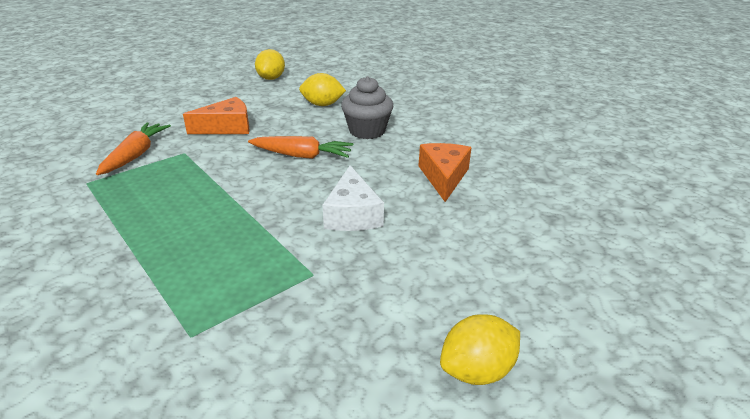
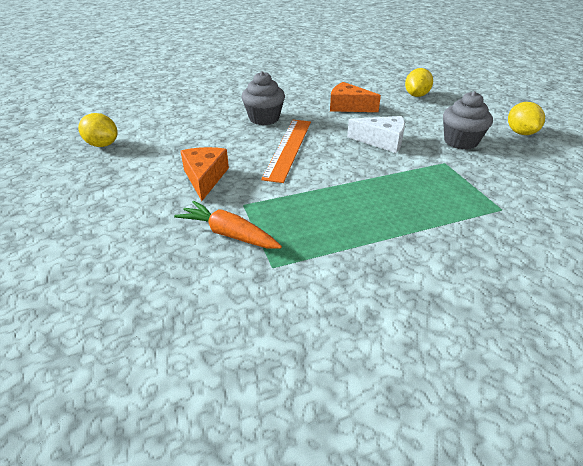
camera: 70 degrees left, 5 degrees up
orange carrot [248,136,353,159] -> orange ruler [261,120,311,183]
yellow lemon [299,73,346,106] -> yellow lemon moved to [405,68,433,97]
none -> grey cupcake [443,91,493,150]

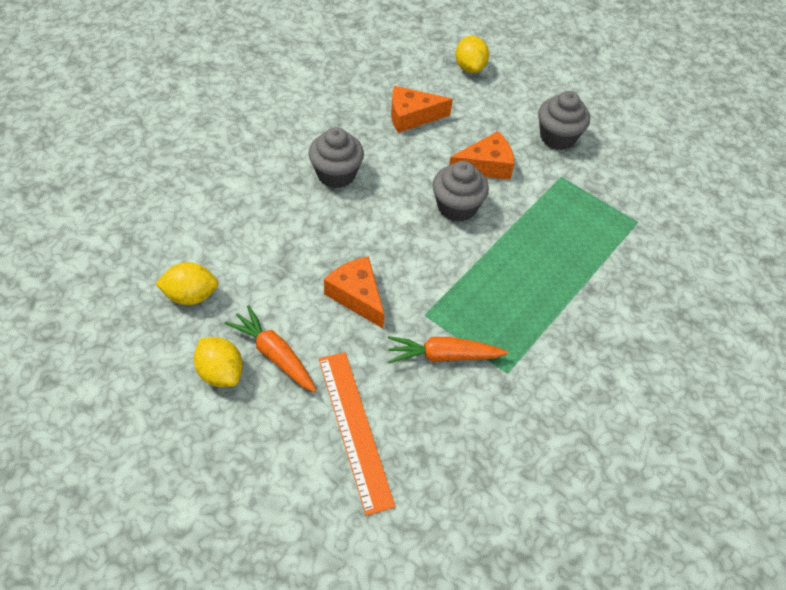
camera: 35 degrees left, 15 degrees up
orange ruler [261,120,311,183] -> orange ruler moved to [319,352,395,516]
white cheese [347,116,405,153] -> orange cheese [449,131,515,180]
yellow lemon [508,102,545,135] -> yellow lemon moved to [194,337,243,387]
none -> orange carrot [225,305,317,392]
none -> grey cupcake [432,161,489,222]

